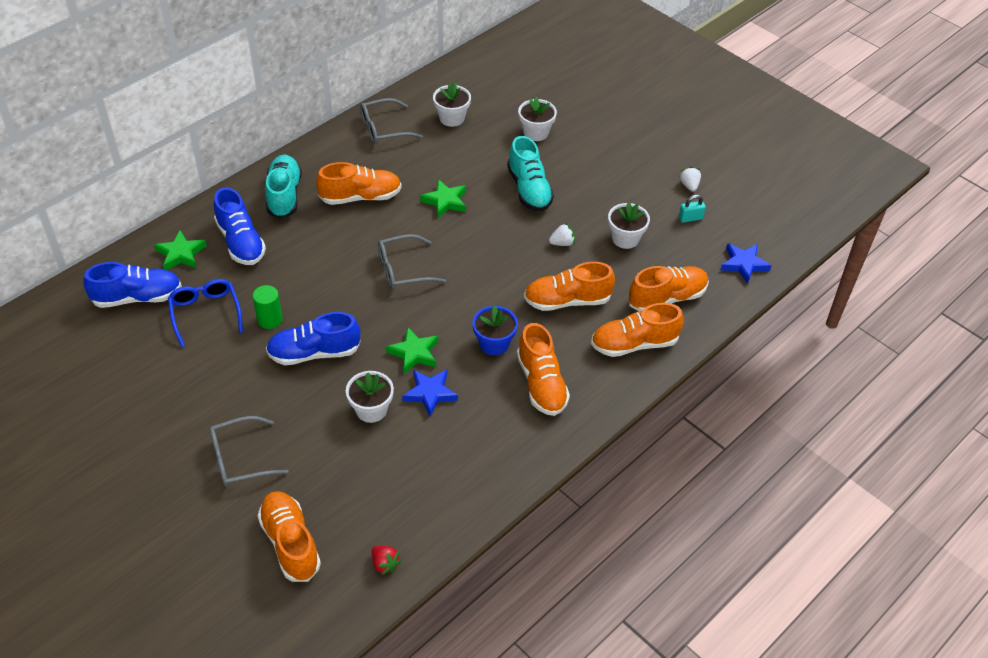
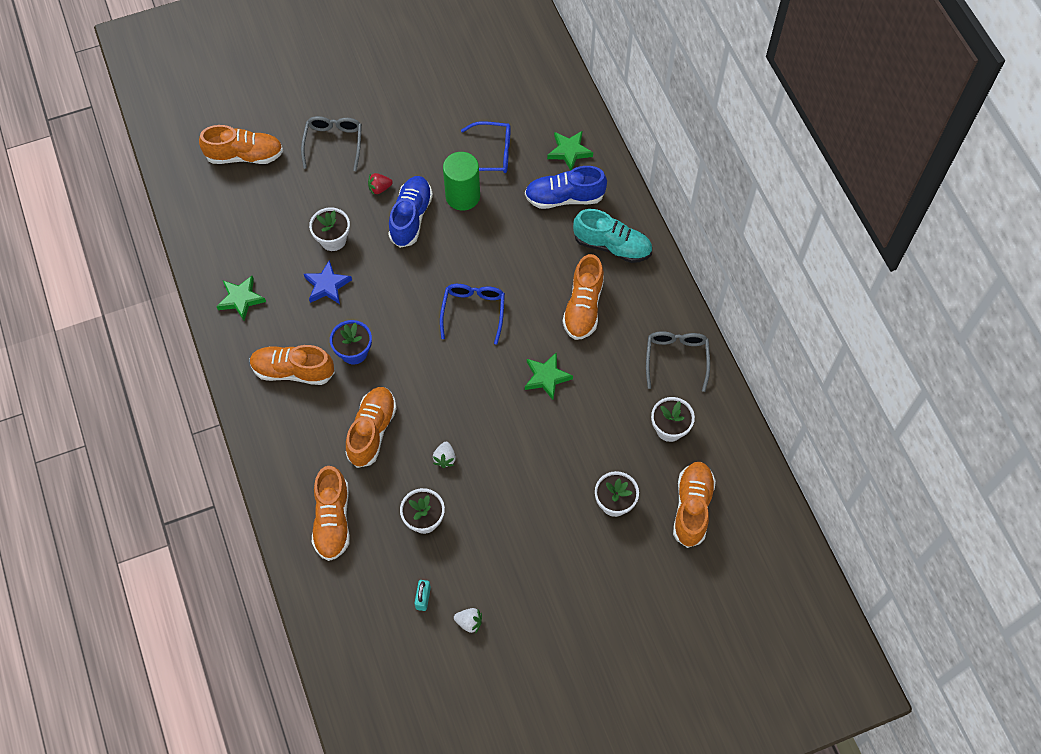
camera: 115 degrees right, 15 degrees up
blue shoe [83,262,182,308] -> none
green cylinder [253,285,283,329] -> green cylinder [443,152,480,211], size x1.58
red strawberry [371,545,402,575] -> red strawberry moved to [368,173,393,195]
grey glasses [378,234,446,289] -> blue glasses [440,284,505,345]
green star [386,327,438,374] -> green star moved to [216,276,266,321]
turquoise shoe [507,136,554,212] -> none
orange shoe [591,303,684,357] -> orange shoe moved to [673,462,716,548]
blue star [720,243,772,284] -> none

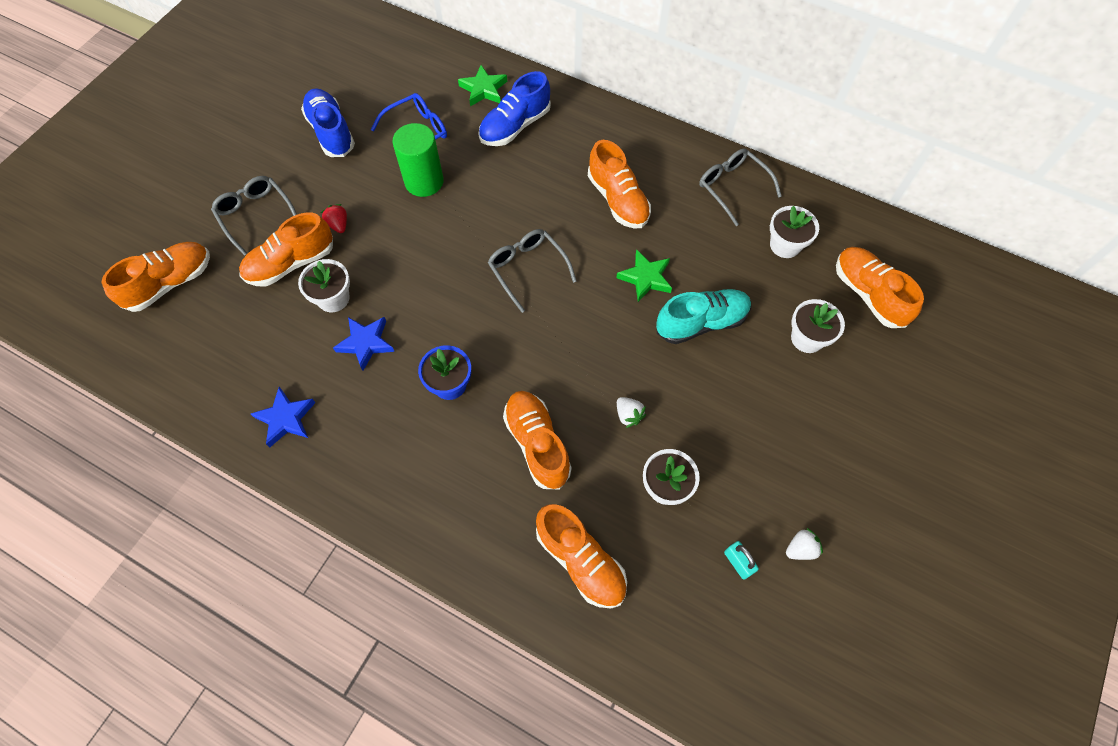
camera: 40 degrees left, 0 degrees up
green star [216,276,266,321] -> blue star [251,387,316,448]
orange shoe [250,345,335,385] -> orange shoe moved to [239,212,333,286]
red strawberry [368,173,393,195] -> red strawberry turned 120 degrees clockwise [320,204,347,233]
blue shoe [388,176,433,248] -> blue shoe moved to [301,88,355,157]
blue glasses [440,284,505,345] -> grey glasses [488,229,577,313]
turquoise shoe [573,209,652,263] -> turquoise shoe moved to [656,289,751,344]

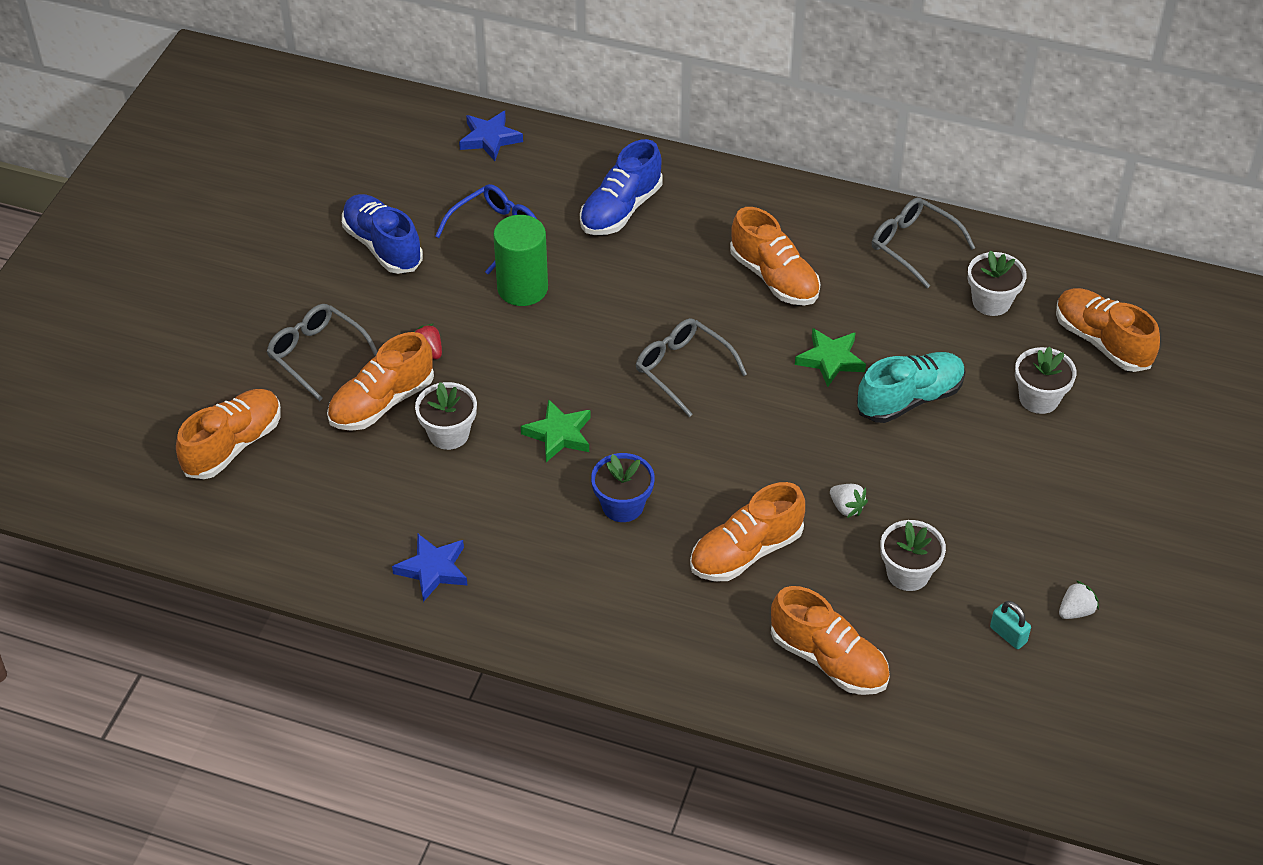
camera: 10 degrees left, 15 degrees down
blue star [333,317,395,371] -> blue star moved to [459,111,523,161]
green star [458,65,507,106] -> green star moved to [521,399,591,462]
orange shoe [503,391,572,489] -> orange shoe turned 90 degrees counterclockwise [690,482,805,581]

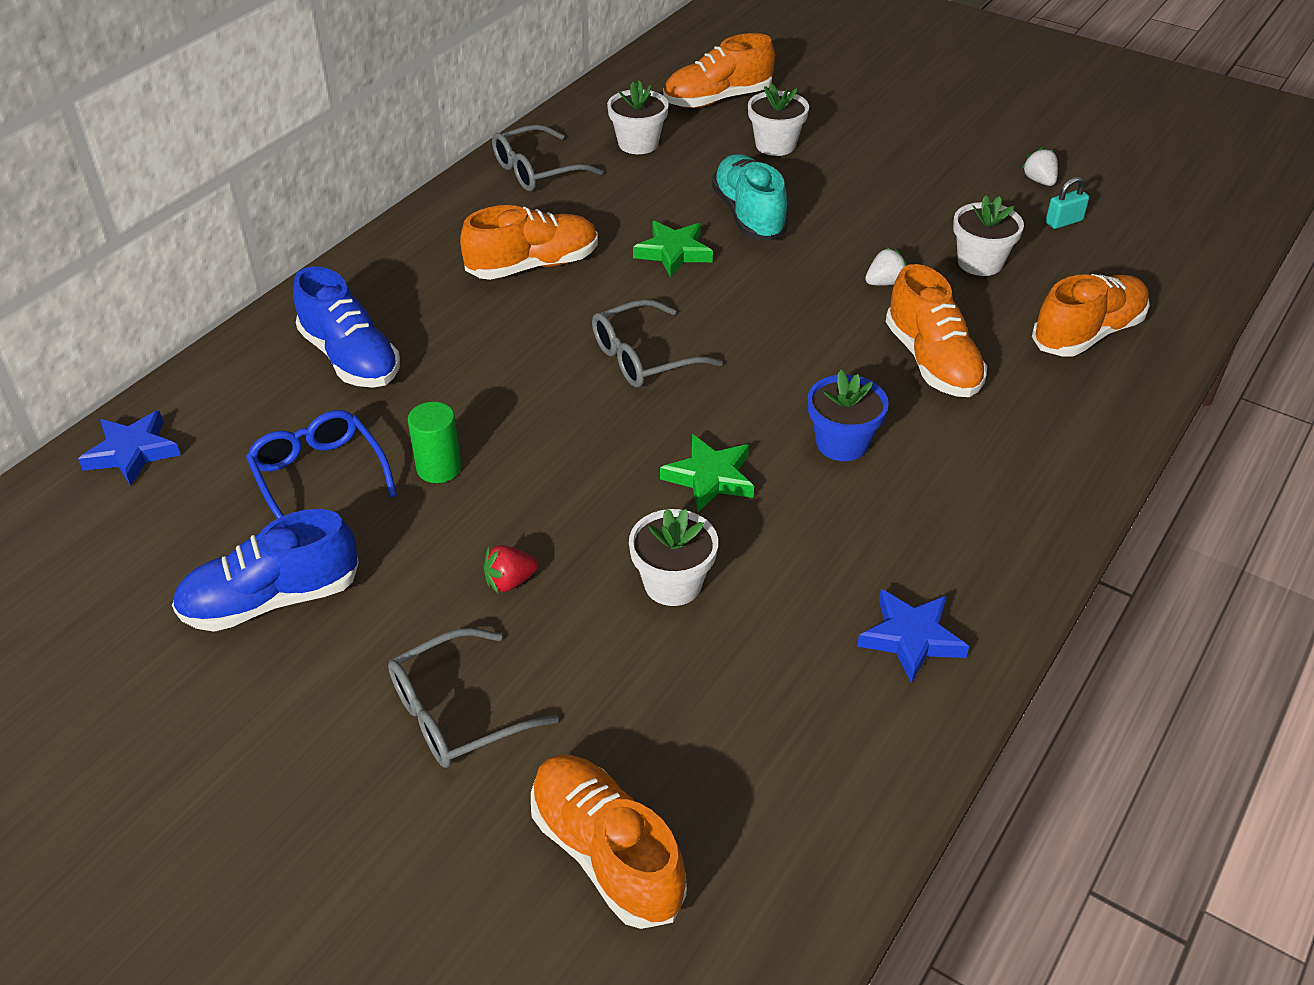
camera: 75 degrees left, 5 degrees down
orange shoe [327,332,434,431] -> none
green cylinder [493,215,548,306] -> green cylinder [408,402,462,483], size x0.63

